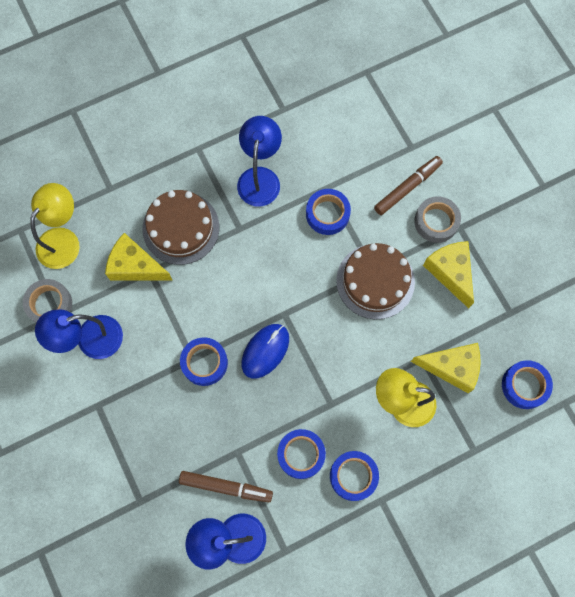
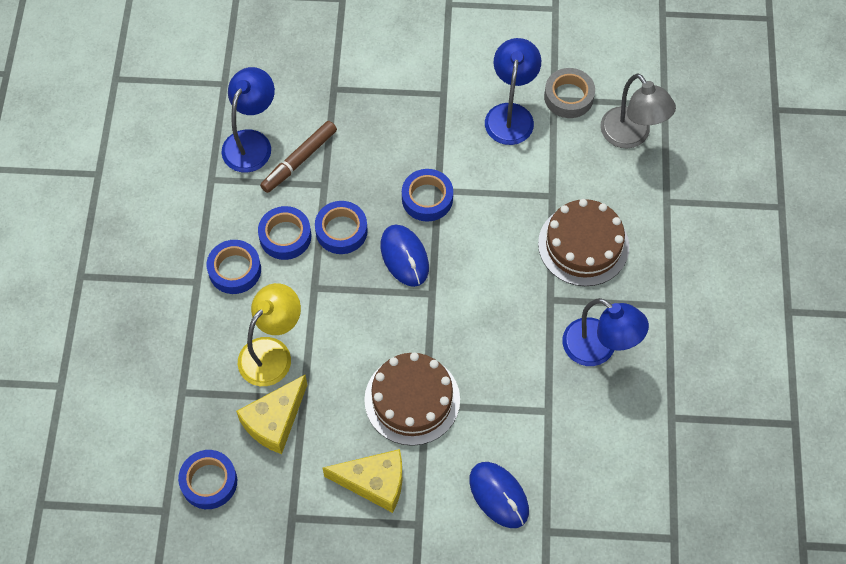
camera: 120 degrees right, 10 degrees down
yellow lamp [30,183,80,269] -> grey lamp [600,73,676,149]
yellow cheese [105,233,172,281] -> none
blue tape [306,189,351,235] -> blue tape moved to [315,201,368,254]
brown marker [374,156,443,215] -> blue mouse [469,462,529,528]
grey tape [414,196,461,243] -> none

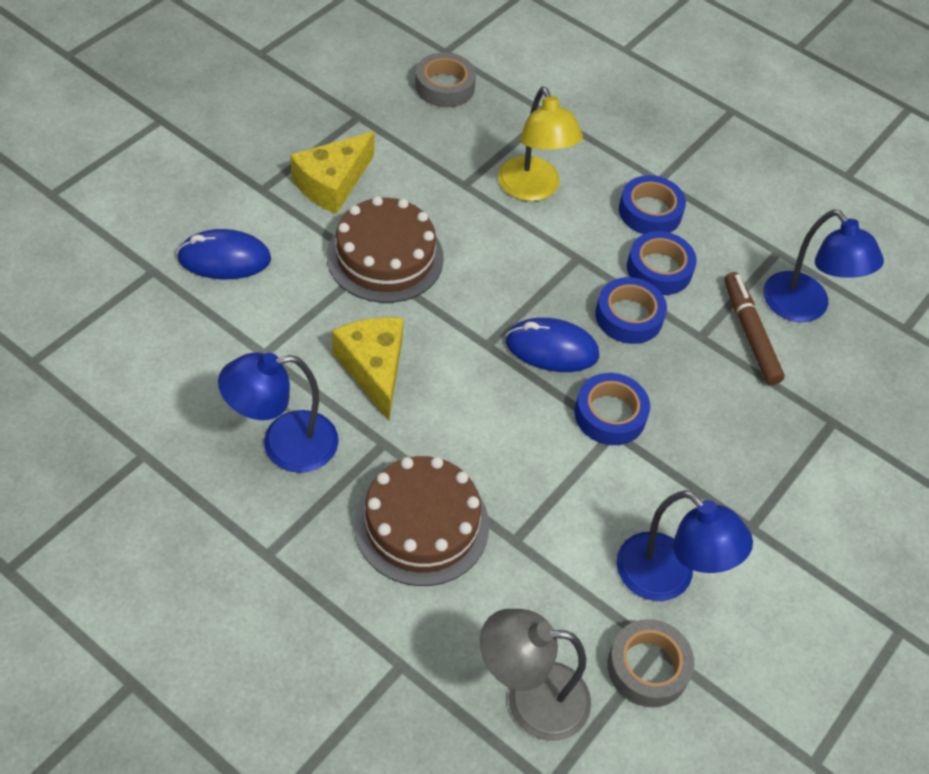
camera: 120 degrees right, 10 degrees down
blue tape [178,450,237,509] -> grey tape [415,52,476,107]
yellow cheese [236,375,307,454] -> yellow cheese moved to [332,317,404,421]

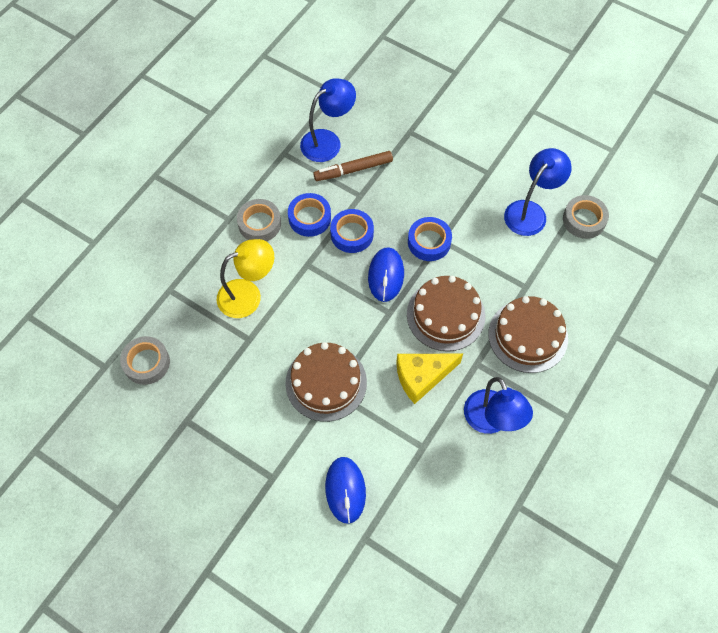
camera: 90 degrees left, 10 degrees up
yellow cheese [290,131,375,214] -> none
grey lamp [480,609,591,741] -> none
blue tape [619,175,686,234] -> grey tape [237,199,281,241]
none -> brown cake [407,276,485,351]

